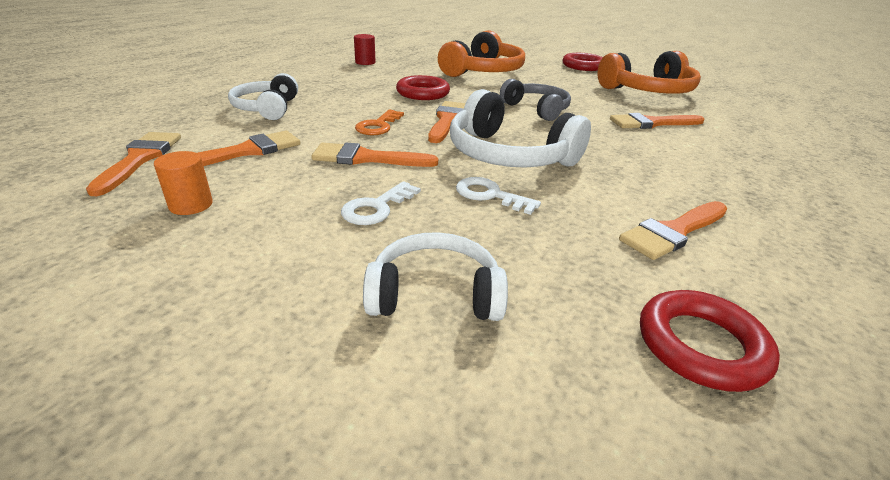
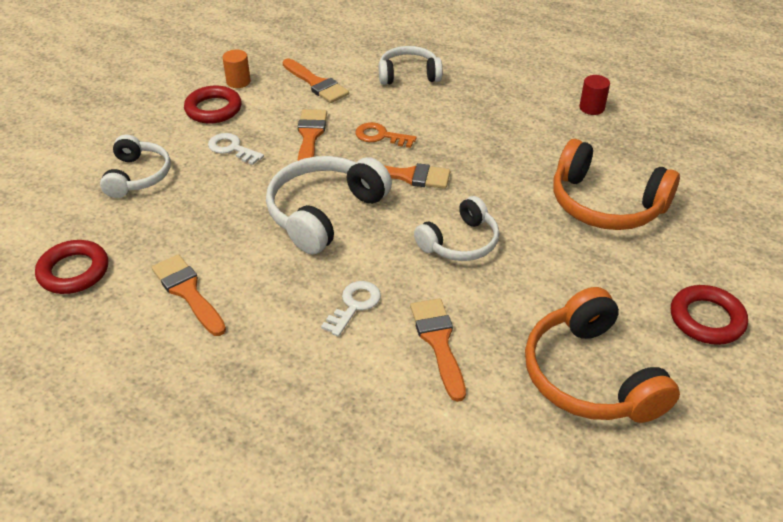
camera: 90 degrees right, 10 degrees up
orange brush [86,132,181,196] -> none
red ring [396,75,450,100] -> red ring moved to [184,85,242,124]
white key [456,177,541,215] -> white key moved to [321,281,381,337]
grey headphones [500,79,571,121] -> white headphones [414,196,499,261]

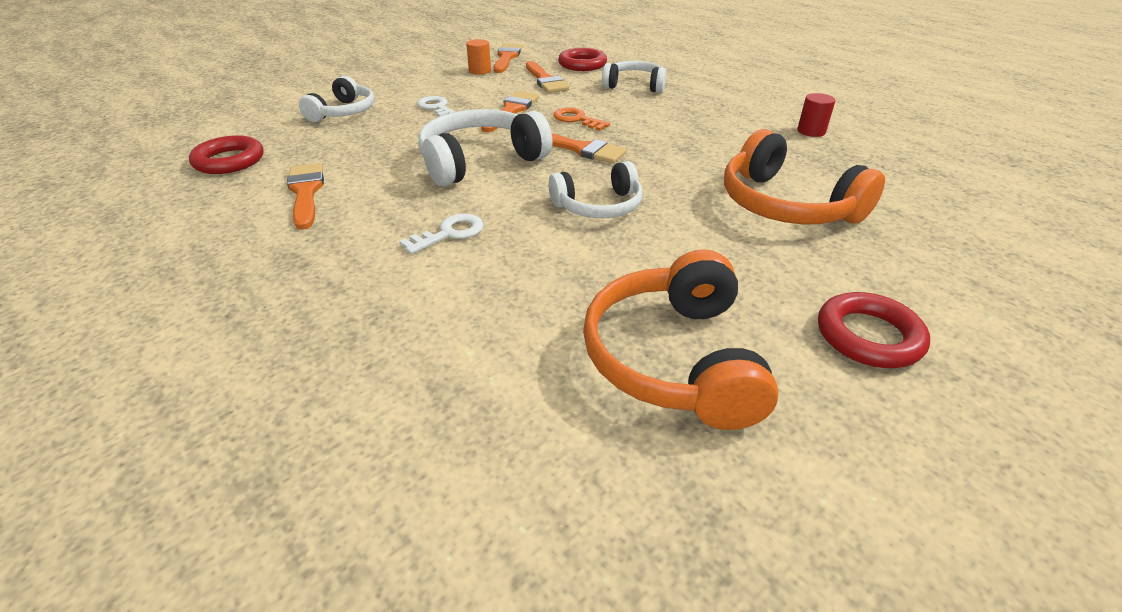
camera: 20 degrees right, 5 degrees down
red ring [184,85,242,124] -> red ring moved to [558,48,607,71]
orange brush [410,298,466,402] -> orange brush moved to [494,44,523,73]

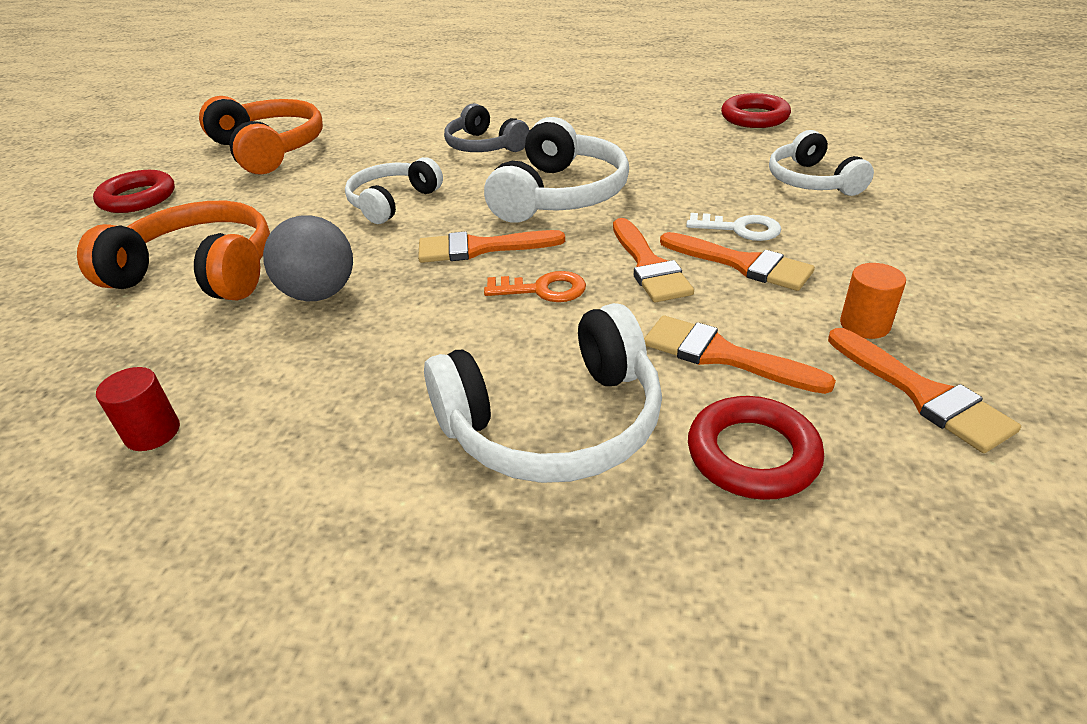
camera: 145 degrees right, 0 degrees up
orange brush [287,163,324,230] -> orange brush moved to [660,232,815,291]
white key [399,214,484,254] -> grey headphones [444,103,530,152]
white headphones [602,61,666,93] -> white headphones [424,303,662,483], size x1.55
none -> grey ball [263,215,353,301]

